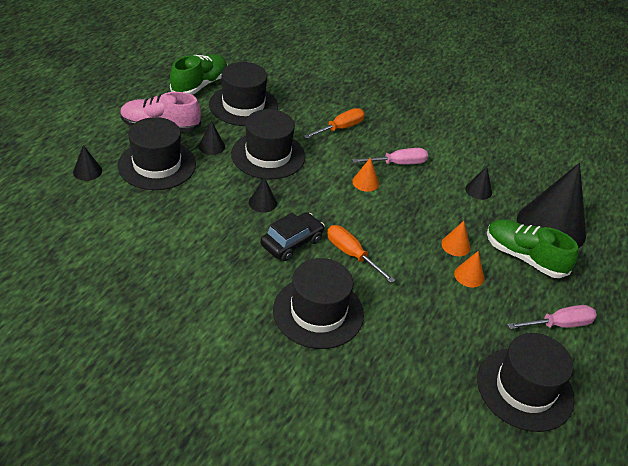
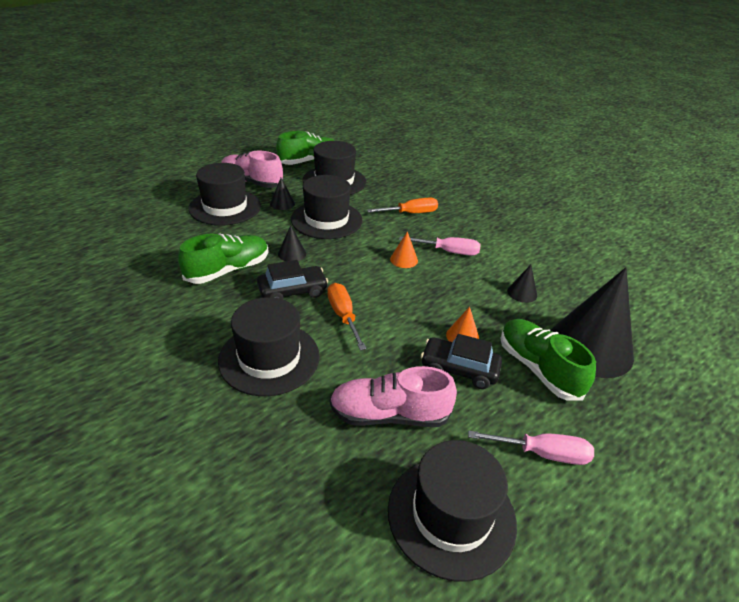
camera: 25 degrees right, 5 degrees down
black cone [73,145,102,181] -> none
orange cone [454,251,484,287] -> black car [421,334,502,389]
none -> green shoe [178,233,269,284]
none -> pink shoe [330,366,457,427]

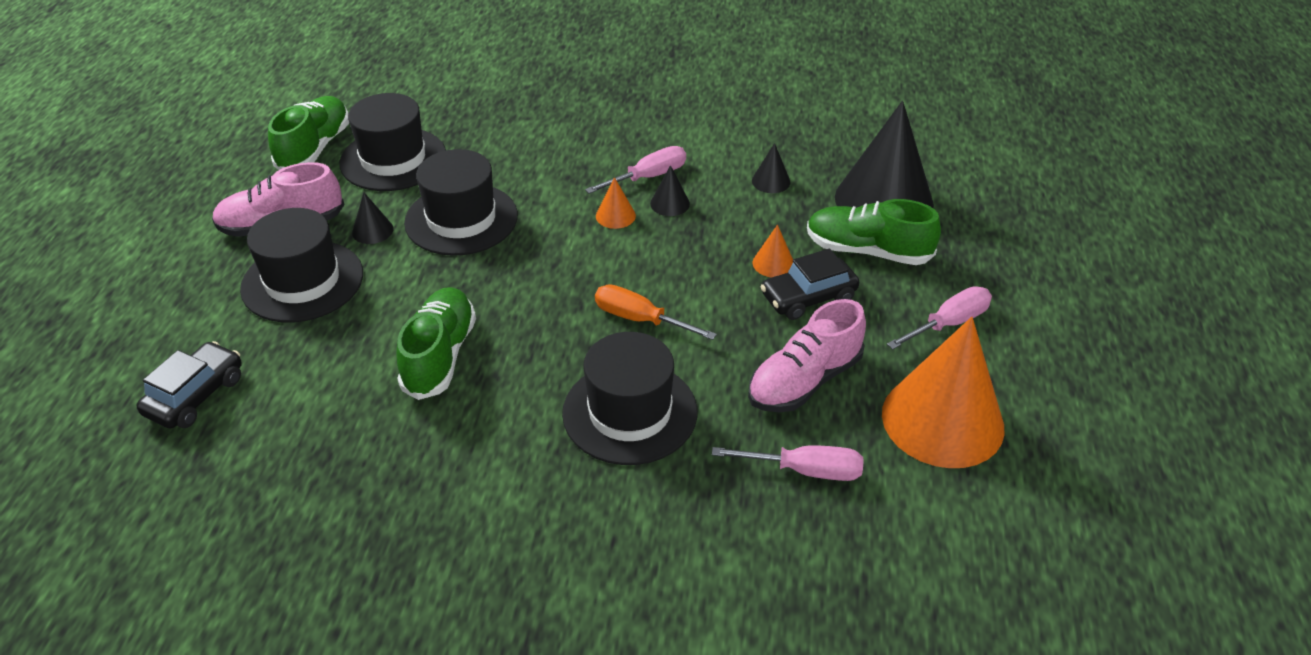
camera: 40 degrees left, 5 degrees up
black car [257,260,328,299] -> black car moved to [136,341,242,428]
black cone [278,225,306,261] -> black cone moved to [650,165,690,216]
orange screwdriver [367,197,438,213] -> none
black hat [388,440,517,582] -> orange cone [882,317,1005,468]
none -> pink screwdriver [712,445,864,481]

